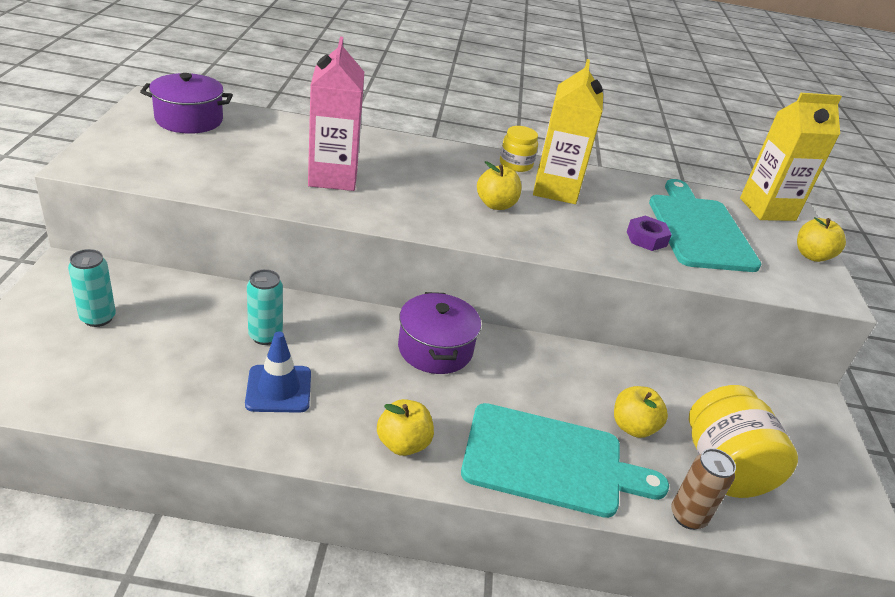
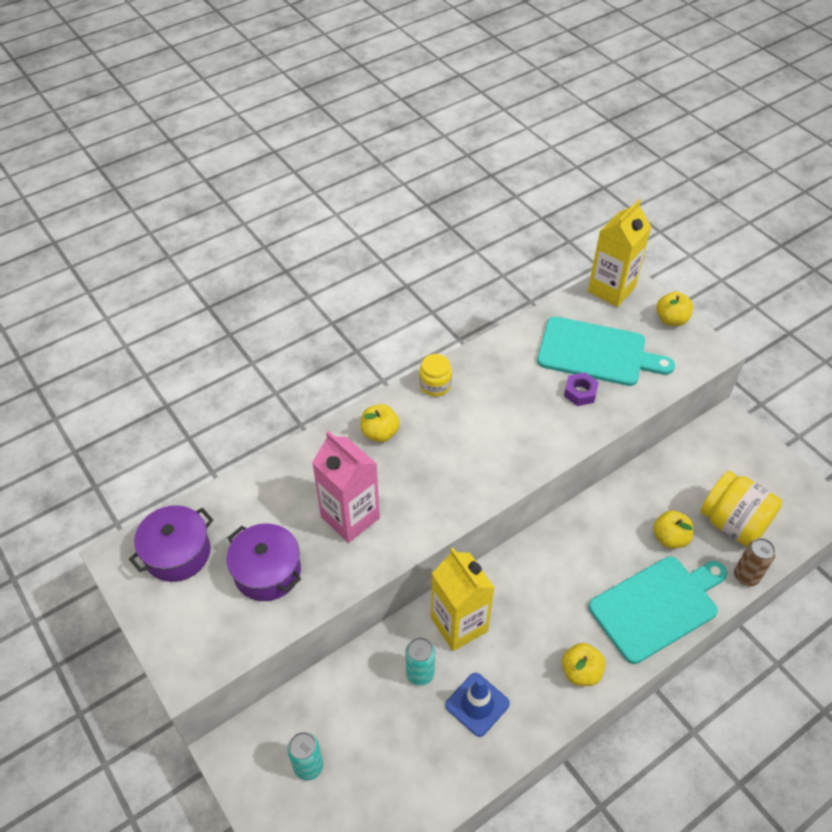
camera: 35 degrees left, 15 degrees up
purple pot [398,292,481,374] -> purple pot moved to [226,523,301,601]
yellow apple [477,161,522,210] -> yellow apple moved to [361,404,400,442]
yellow carton [533,59,603,204] -> yellow carton moved to [431,548,495,651]
turquoise cutting board [649,179,761,272] -> turquoise cutting board turned 150 degrees clockwise [537,316,675,386]

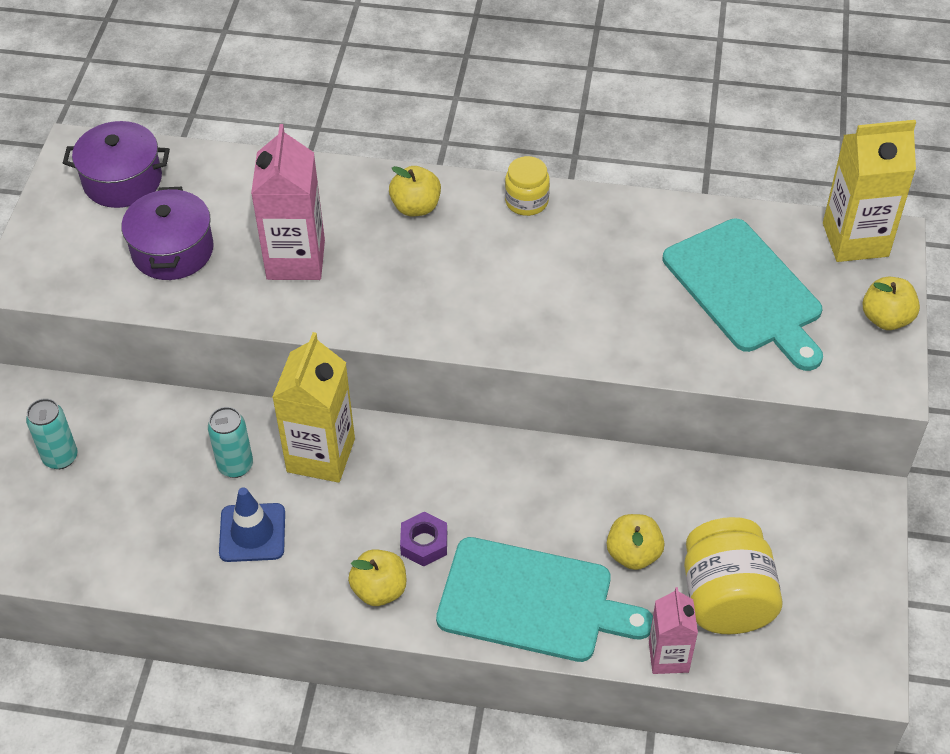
camera: 45 degrees right, 0 degrees up
purple nut [564,372,599,406] -> purple nut moved to [400,512,447,566]
brown can [734,538,775,586] -> pink carton [649,587,698,674]

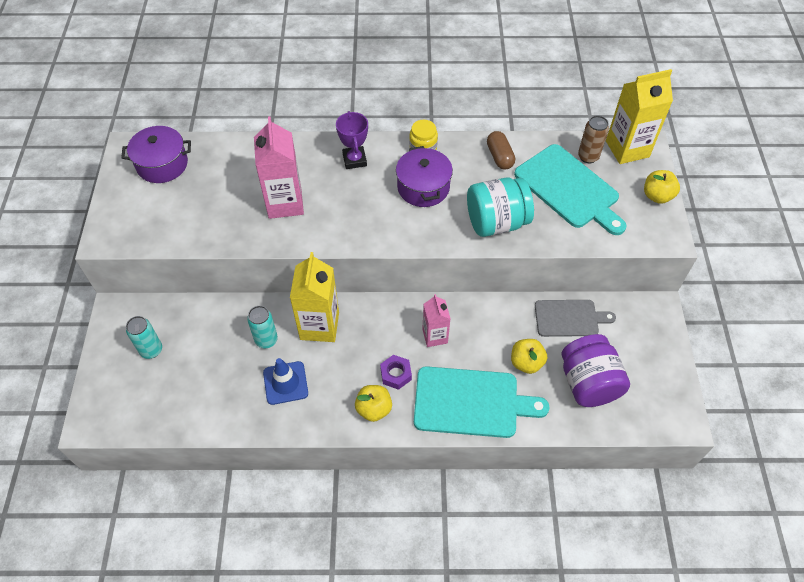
camera: 10 degrees left, 5 degrees up
purple pot [122,187,214,280] -> purple pot moved to [396,146,453,207]
yellow apple [389,166,441,216] -> purple trophy [336,111,368,169]
pink carton [649,587,698,674] -> pink carton moved to [422,294,450,347]
yellow jar [684,517,783,634] -> purple jar [561,334,630,407]
none -> turquoise jar [467,177,534,237]
none -> brown capsule [487,131,515,169]
none -> grey cutting board [535,300,616,337]
none -> brown can [578,116,609,163]

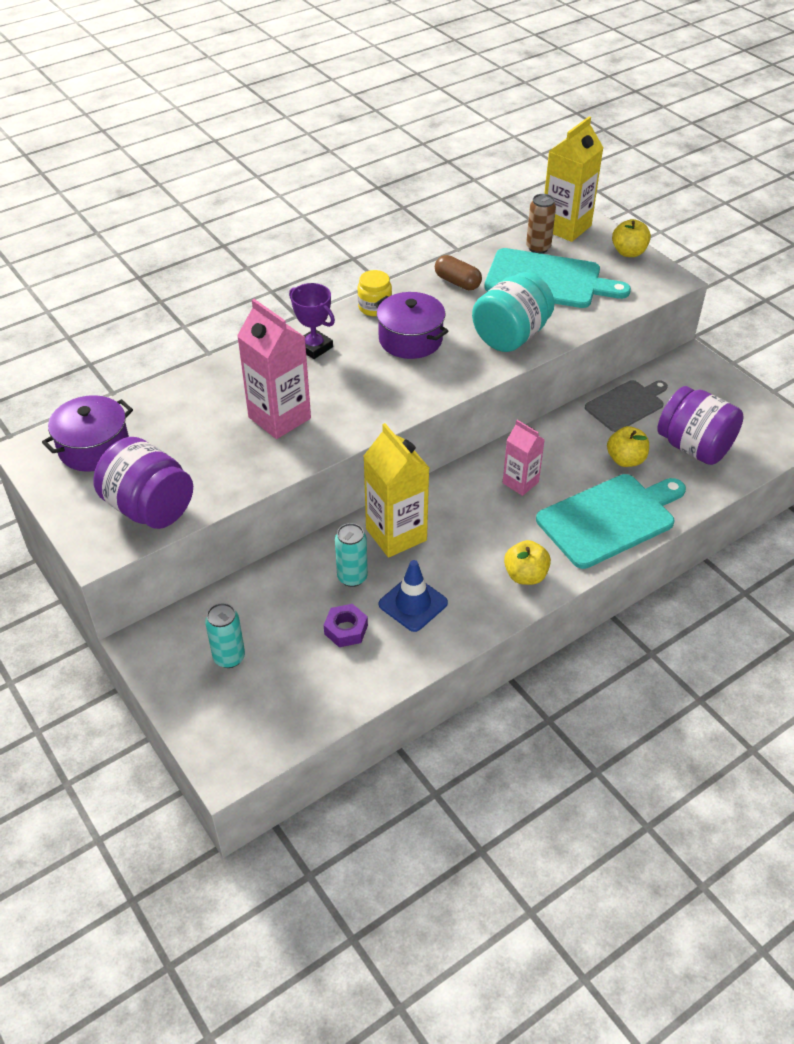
camera: 35 degrees left, 10 degrees down
purple nut [380,355,412,390] -> purple nut moved to [324,604,368,647]
none -> purple jar [93,437,193,529]

